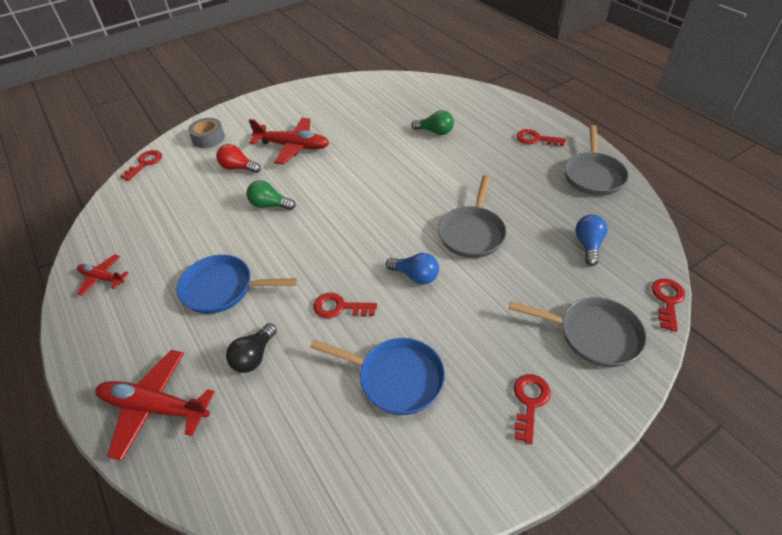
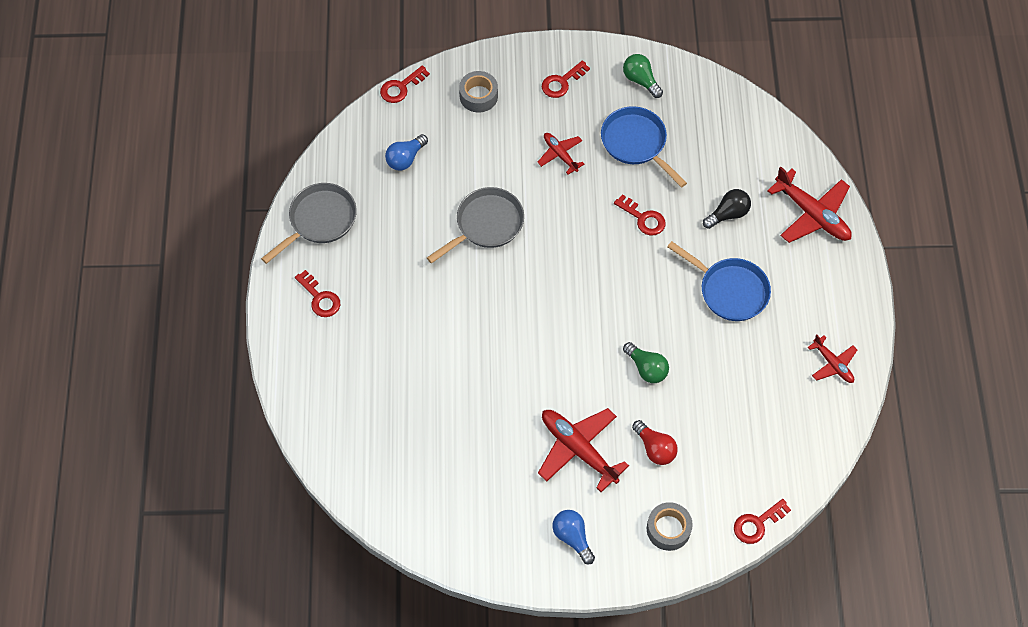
camera: 150 degrees left, 15 degrees up
blue light bulb [386,253,439,284] -> blue light bulb moved to [552,510,595,564]
green light bulb [411,110,454,135] -> green light bulb moved to [623,54,663,98]
grey pan [509,297,647,367] -> grey tape [459,71,498,112]
none -> red plane [538,133,584,175]

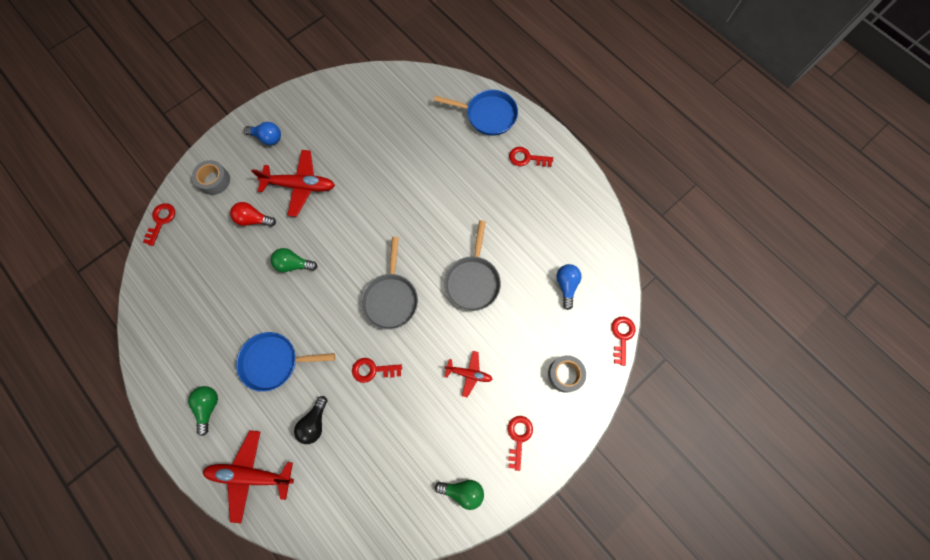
camera: 140 degrees right, 10 degrees up
grey pan [261,183,357,264] -> grey pan moved to [361,237,418,330]
blue pan [601,106,687,188] -> blue pan moved to [434,90,518,136]
red plane [808,335,857,383] -> none
none -> green light bulb [188,386,218,436]

